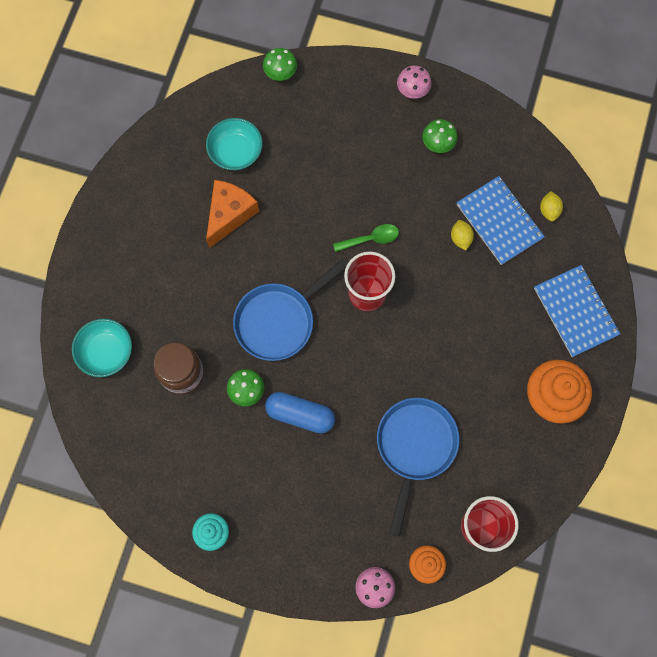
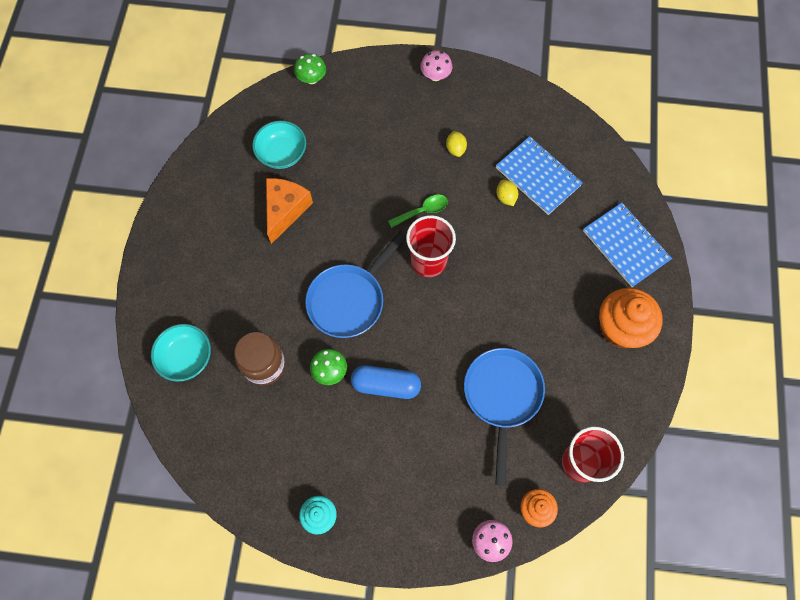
camera: 10 degrees left, 5 degrees down
green mushroom [422,119,458,153] -> none
yellow lemon [540,191,563,222] -> yellow lemon moved to [446,131,467,157]

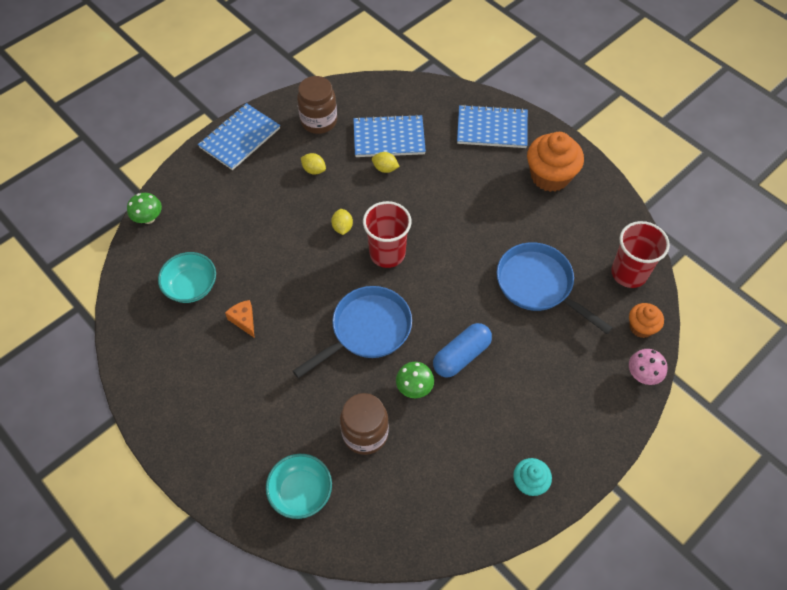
camera: 50 degrees left, 10 degrees down
orange cheese [266,178,313,244] -> orange cheese [225,300,254,337], size x0.55
blue pan [305,231,406,338] -> blue pan turned 120 degrees counterclockwise [293,286,412,378]
green spoon [388,195,448,228] -> yellow lemon [331,209,353,235]
pink mushroom [420,50,452,81] -> blue notebook [198,103,280,170]
none -> brown jar [297,76,337,134]

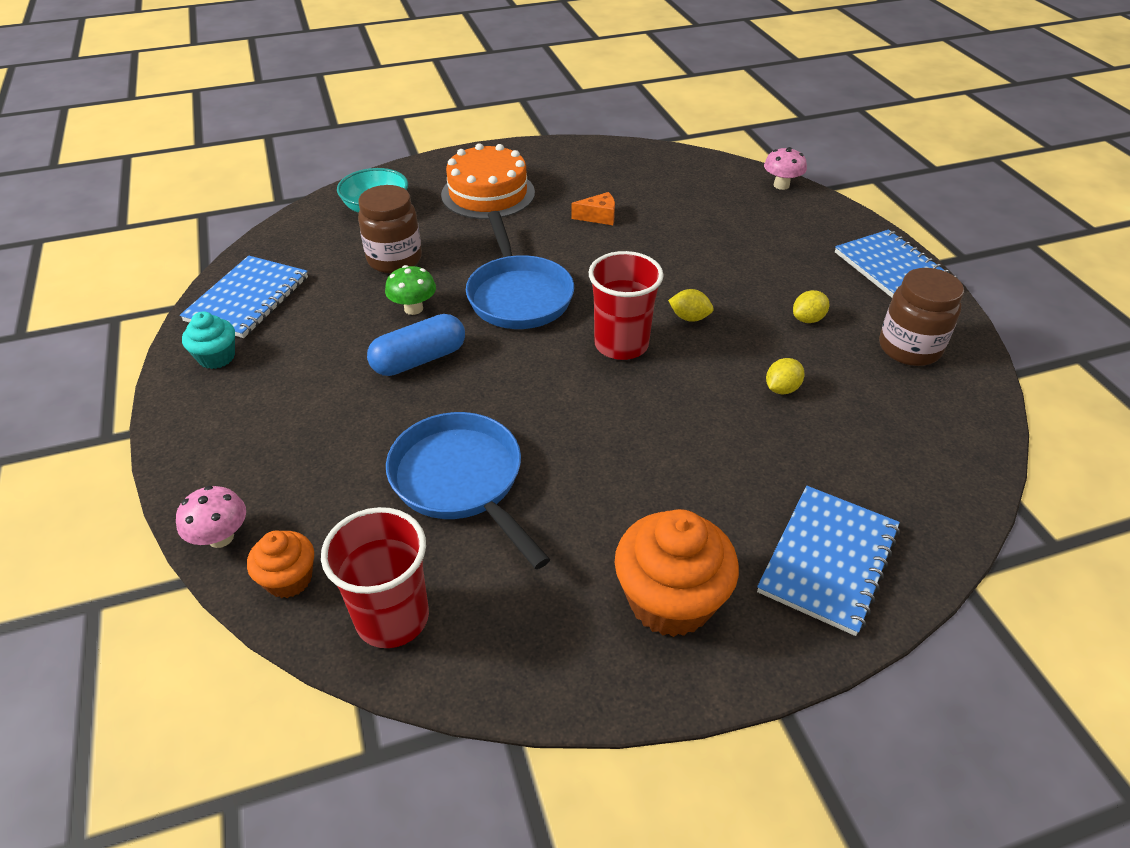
camera: 115 degrees right, 15 degrees down
green mushroom [127,193,162,224] -> pink mushroom [764,147,807,190]
turquoise bowl [158,252,216,303] -> none
blue notebook [353,114,426,157] -> blue notebook moved to [180,256,308,338]
blue capsule [433,323,492,378] -> blue capsule turned 75 degrees clockwise [367,314,465,376]
blue pan [497,242,613,334] -> blue pan turned 105 degrees counterclockwise [386,412,550,569]
none -> orange cake [441,143,535,219]

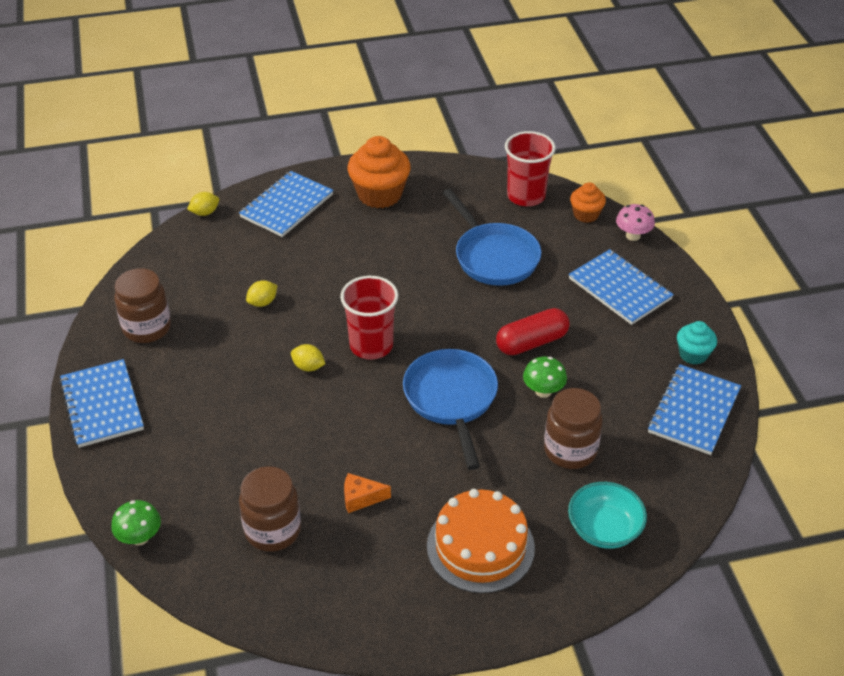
camera: 175 degrees left, 0 degrees up
blue capsule [367,314,465,376] -> red capsule [496,308,570,355]
pink mushroom [764,147,807,190] -> green mushroom [111,500,161,545]
yellow lemon [793,290,829,323] -> yellow lemon moved to [187,192,219,216]
none -> brown jar [239,466,301,552]
none -> blue notebook [569,249,674,325]

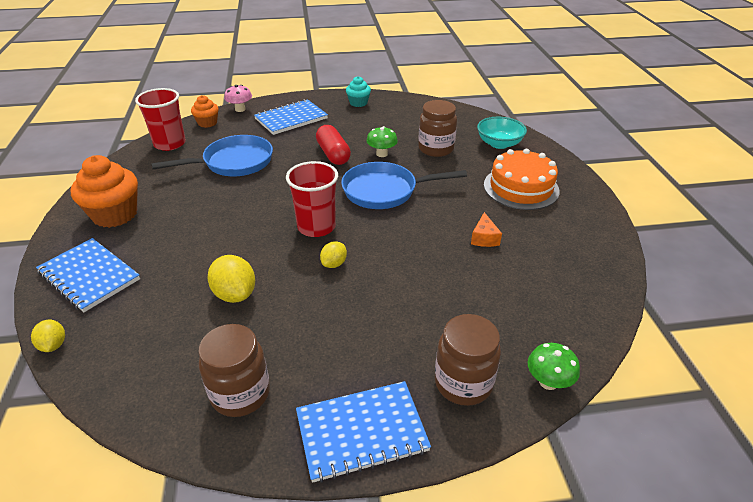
camera: 85 degrees left, 5 degrees down
brown jar [239,466,301,552] -> brown jar moved to [435,314,501,406]
yellow lemon [246,280,277,307] -> yellow lemon [208,255,255,303], size x1.66
blue notebook [648,364,741,455] -> none

